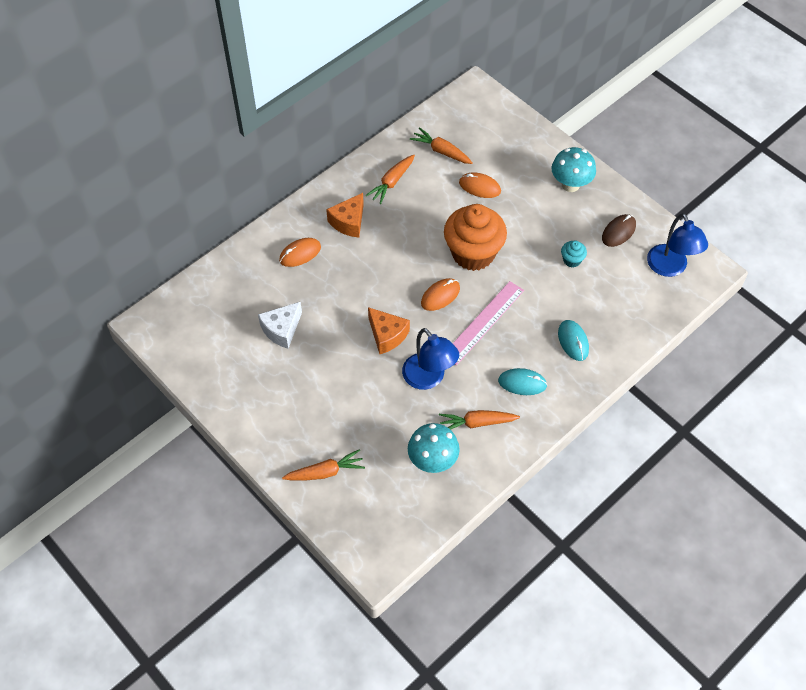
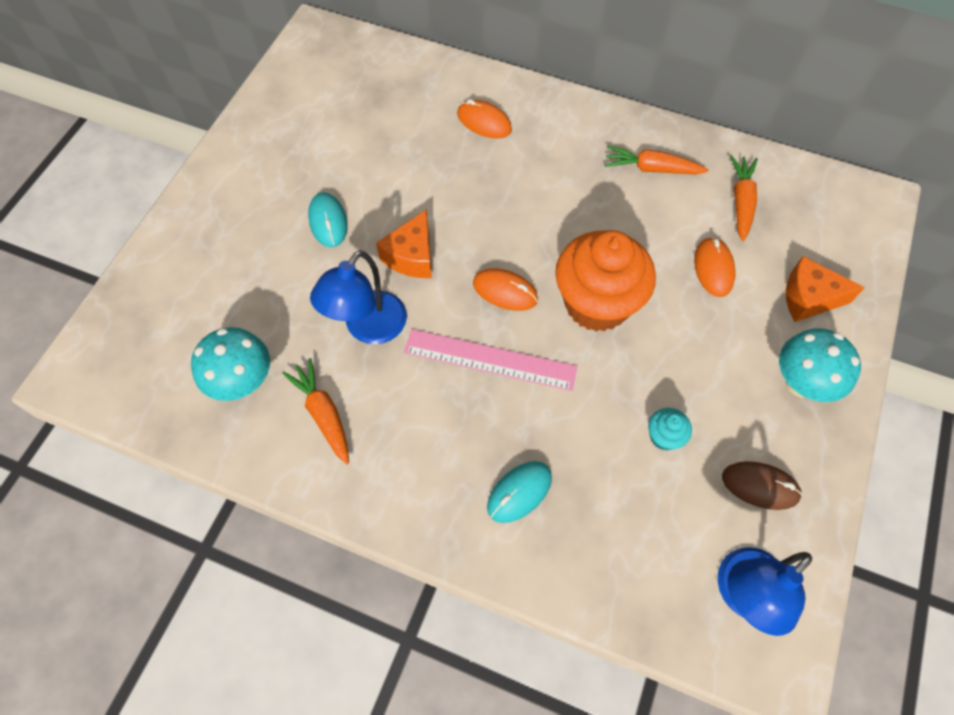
camera: 65 degrees right, 5 degrees up
white cheese [258,302,302,349] -> none
orange carrot [282,449,365,481] -> none
orange cheese [326,193,364,238] -> orange cheese moved to [786,256,865,322]
turquoise mouse [498,368,547,395] -> turquoise mouse moved to [308,192,348,247]

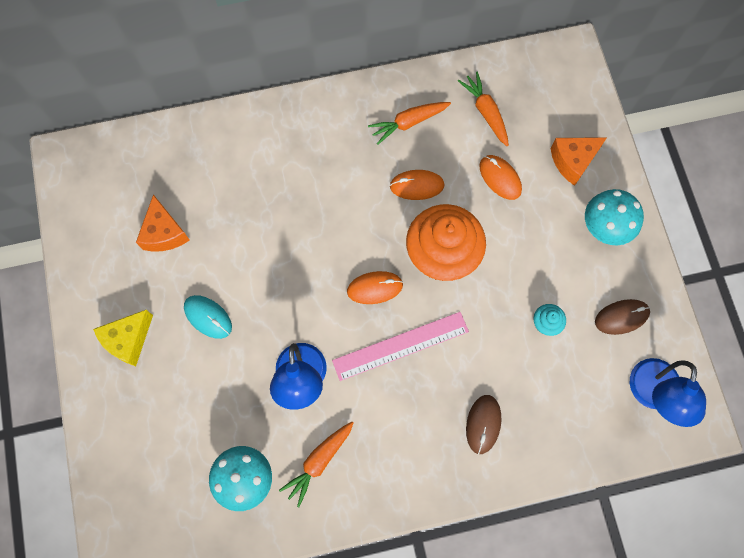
camera: 35 degrees left, 10 degrees up
orange carrot [282,358,349,464] -> orange carrot turned 75 degrees counterclockwise [279,422,353,508]
orange cheese [376,209,432,278] -> orange cheese moved to [136,194,190,252]
orange mouse [457,99,512,139] -> orange mouse moved to [390,170,445,200]
turquoise mouse [487,461,552,523] -> brown mouse [466,395,501,454]
none -> yellow cheese [93,310,153,366]

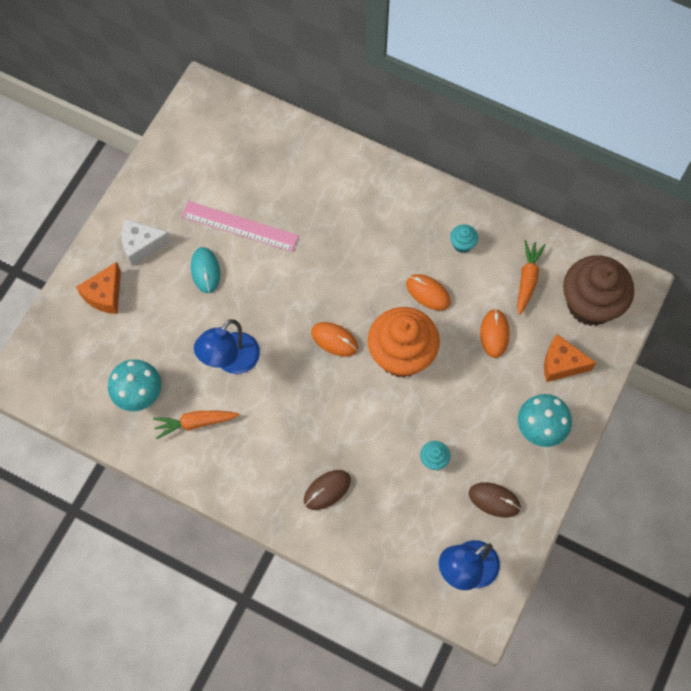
camera: 40 degrees right, 5 degrees down
yellow cheese [93,310,153,366] -> white cheese [121,219,171,266]
orange cheese [136,194,190,252] -> orange cheese moved to [76,262,121,314]
pink ruler [332,312,469,381] -> pink ruler moved to [182,201,299,252]
orange carrot [368,102,451,145] -> turquoise cupcake [450,224,478,253]
none -> brown cupcake [563,255,634,326]

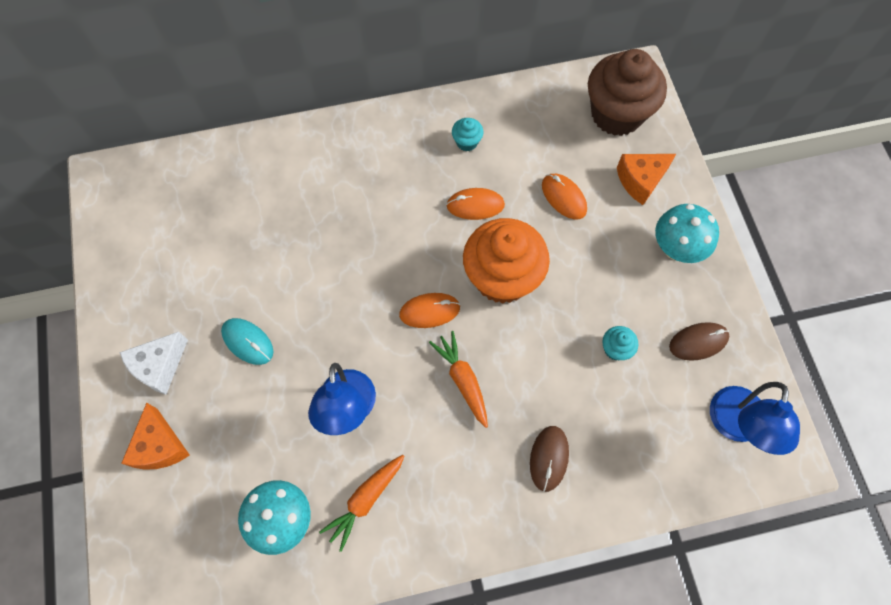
camera: 40 degrees left, 0 degrees up
pink ruler [182,201,299,252] -> none
orange carrot [517,240,546,315] -> orange carrot moved to [429,331,488,428]

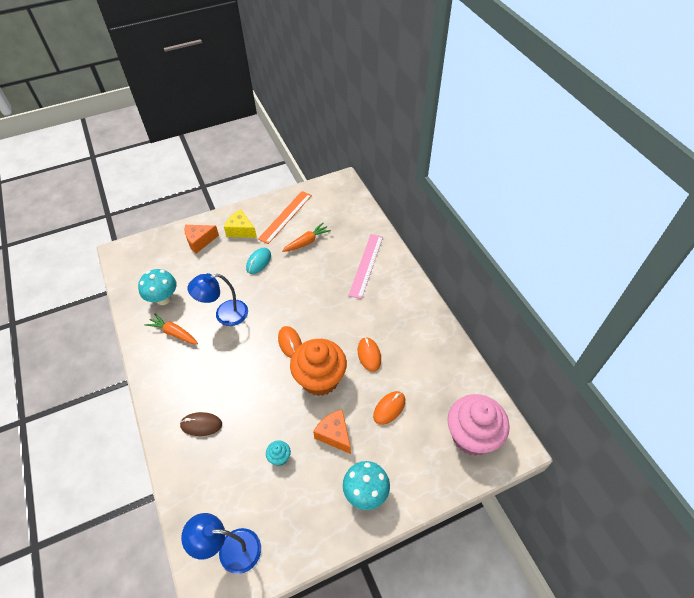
camera: 80 degrees right, 15 degrees down
white cheese [119,332,188,395] -> yellow cheese [224,209,257,238]
orange carrot [429,331,488,428] -> orange carrot moved to [282,223,331,252]
turquoise cupcake [452,118,484,151] -> none
brown cupcake [588,49,667,136] -> pink cupcake [447,394,510,456]
orange cheese [617,154,676,205] -> orange cheese moved to [313,409,351,454]
brown mouse [669,322,729,361] -> none
none -> orange ruler [258,191,312,244]
none -> pink ruler [348,234,383,299]

